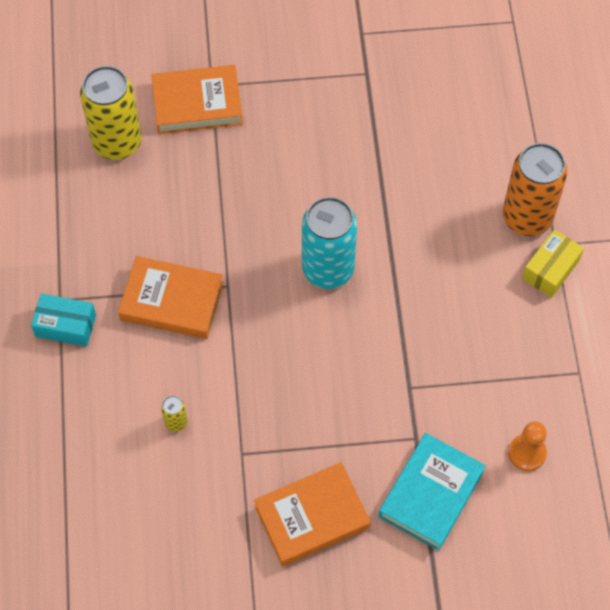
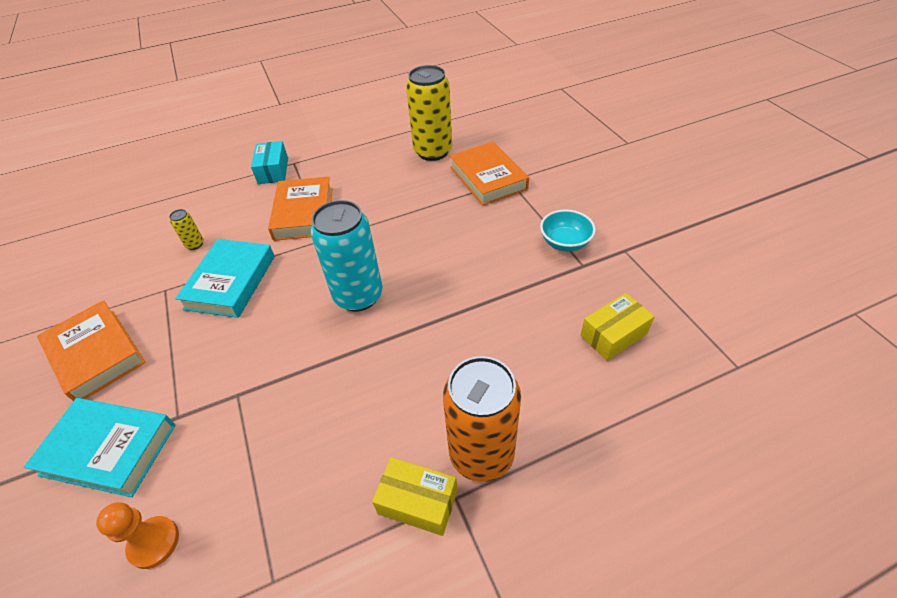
camera: 75 degrees right, 15 degrees down
none -> turquoise book [175,239,275,318]
none -> turquoise bowl [540,210,596,251]
none -> yellow box [580,293,655,361]

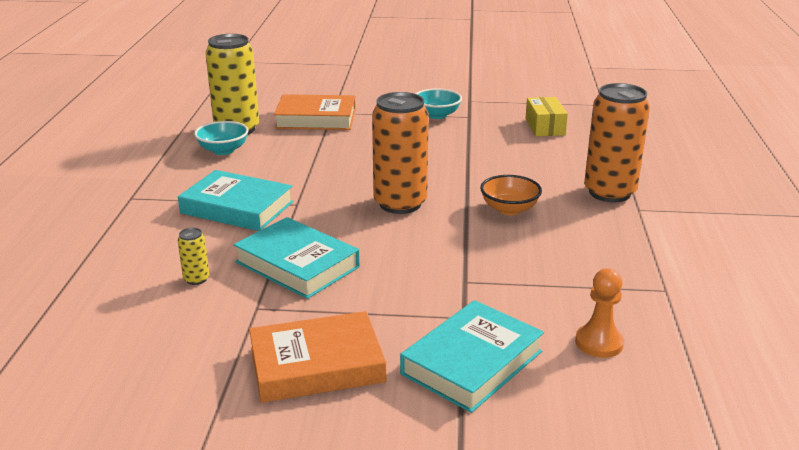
camera: 65 degrees left, 20 degrees down
turquoise box [251,141,288,184] -> none
orange book [268,177,333,241] -> turquoise book [178,170,293,231]
turquoise can [311,200,383,312] -> orange can [372,92,429,214]
yellow box [372,457,457,536] -> none
none -> turquoise bowl [194,121,249,155]
none -> orange bowl [480,175,542,215]

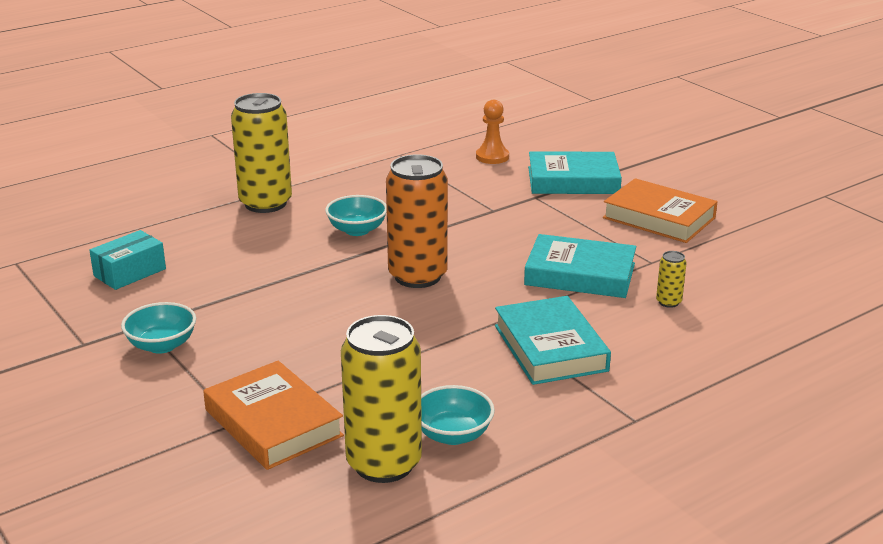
camera: 130 degrees left, 0 degrees up
turquoise book [233,217,360,299] -> turquoise book turned 75 degrees counterclockwise [524,234,636,298]
orange bowl [480,175,542,215] -> turquoise bowl [325,195,387,236]
yellow box [525,97,568,136] -> turquoise box [89,230,166,290]
orange can [584,83,650,202] -> yellow can [231,93,292,213]

